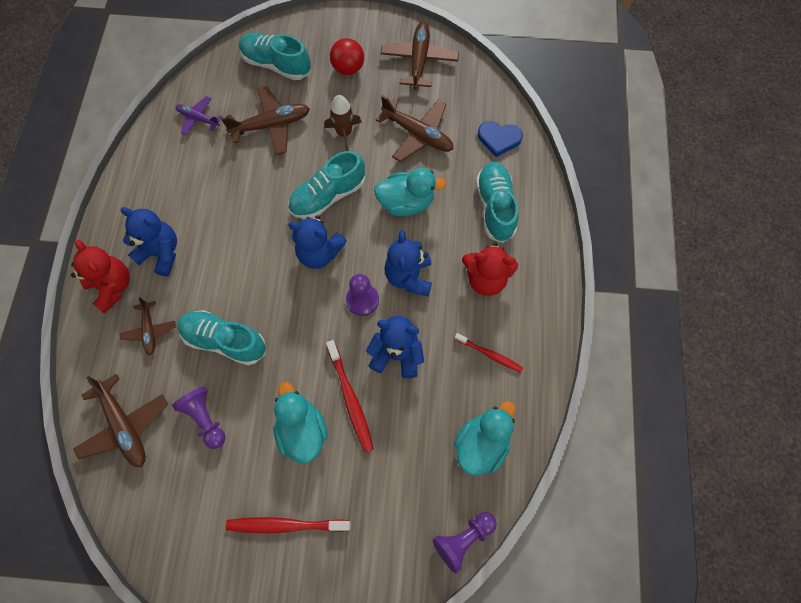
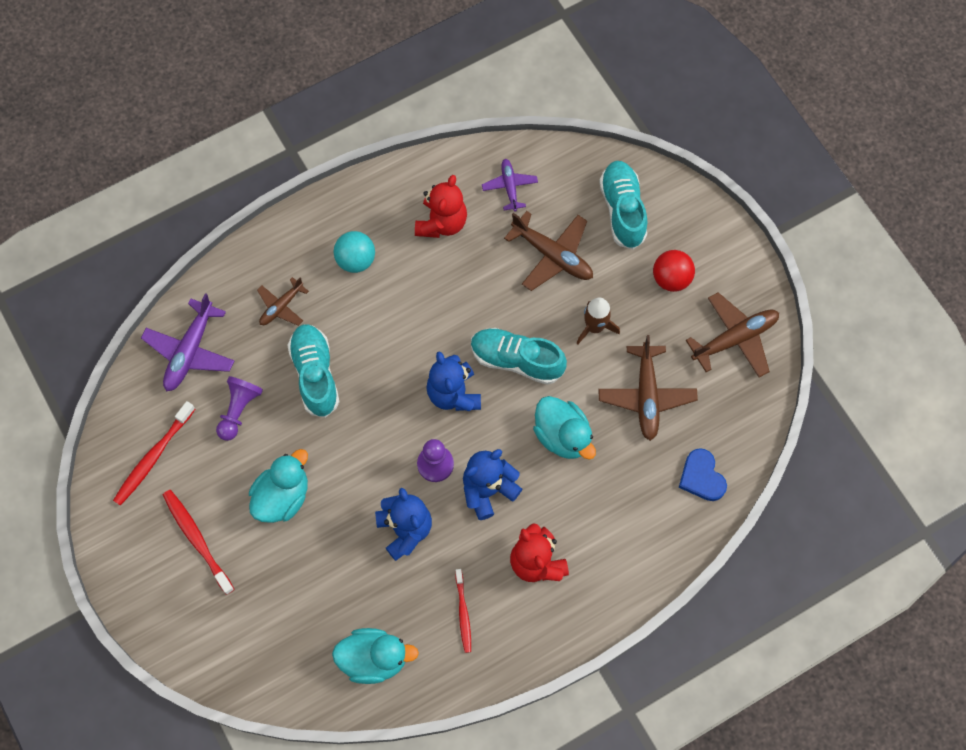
camera: 55 degrees right, 0 degrees up
red teddy bear [71,240,130,314] -> red teddy bear moved to [415,175,467,238]
brown plane [73,374,168,467] -> purple plane [141,293,234,391]
blue teddy bear [120,207,177,277] -> turquoise ball [333,231,375,273]
red toothbrush [326,340,374,452] -> red toothbrush moved to [113,401,195,506]
purple pawn [433,512,497,573] -> none
turquoise shoe [476,162,519,243] -> none

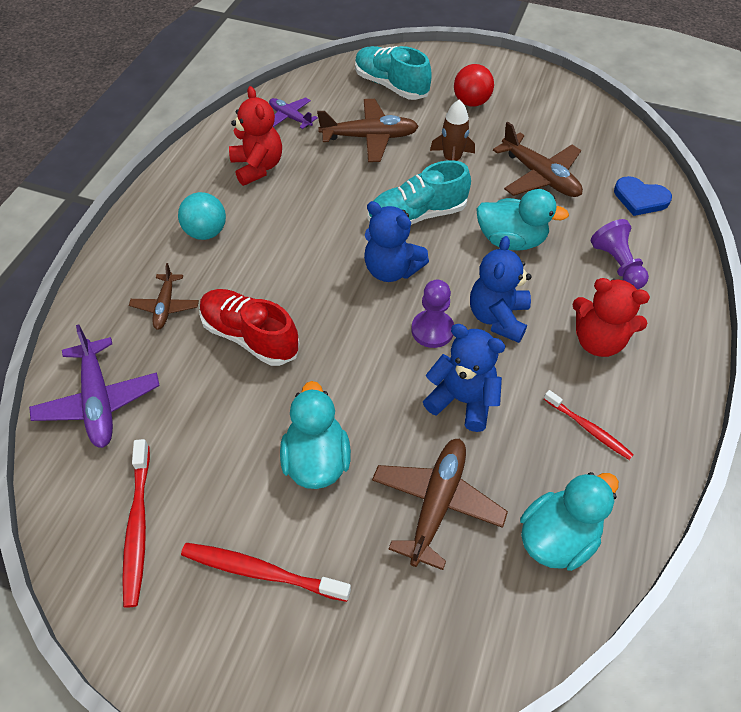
camera: 40 degrees left, 15 degrees down
purple pawn [216,376,263,441] -> purple pawn moved to [591,219,649,289]
turquoise shoe [287,324,339,418] -> red shoe [199,289,300,366]
brown plane [686,292,779,378] -> brown plane moved to [372,439,508,570]

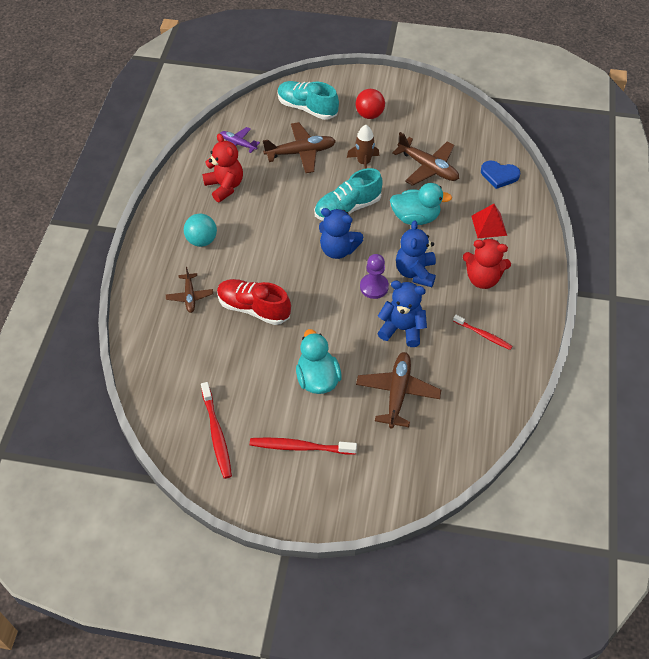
camera: 10 degrees left, 0 degrees up
purple plane [29,325,160,448] -> none
turquoise duck [520,472,619,571] -> none
purple pawn [591,219,649,289] -> red pyramid [472,204,507,238]

